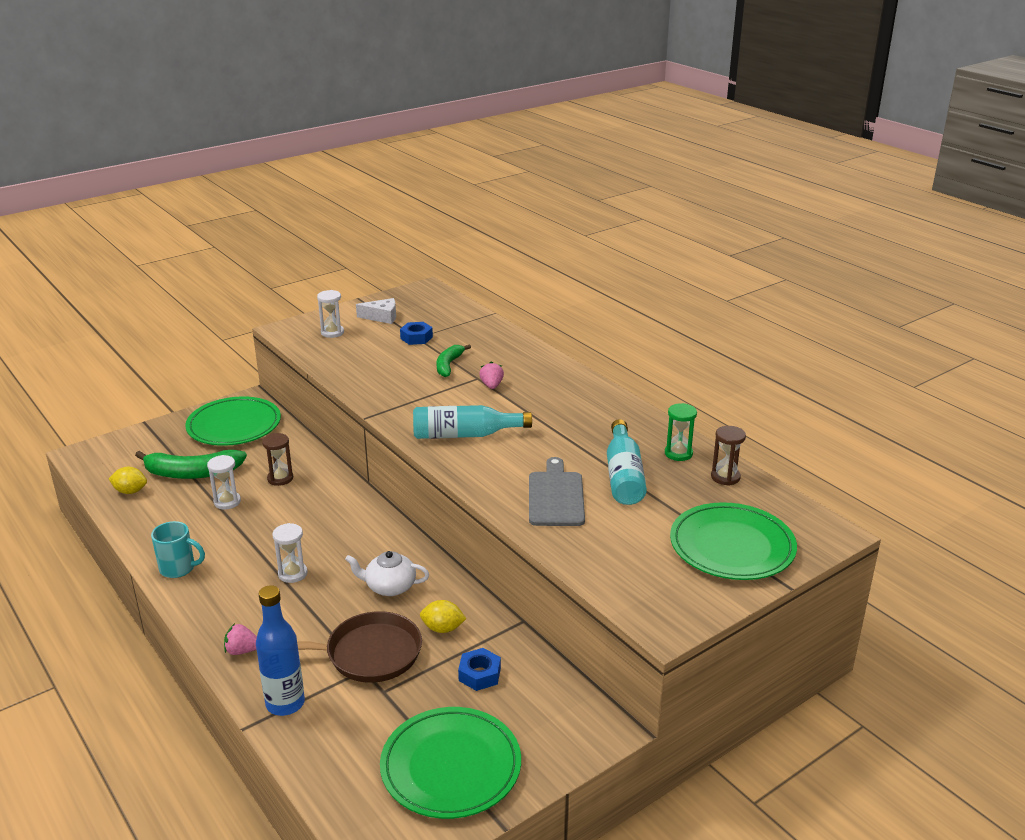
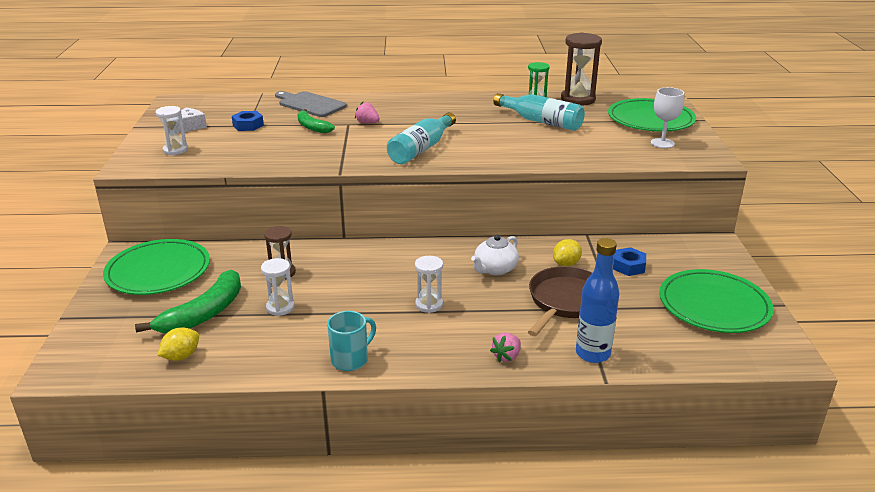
camera: 55 degrees left, 0 degrees up
grey cutting board [529,457,585,526] -> grey cutting board moved to [275,91,347,117]
brown hourglass [711,426,746,486] -> brown hourglass [561,33,602,105], size x1.68
none -> white goblet [651,87,684,148]

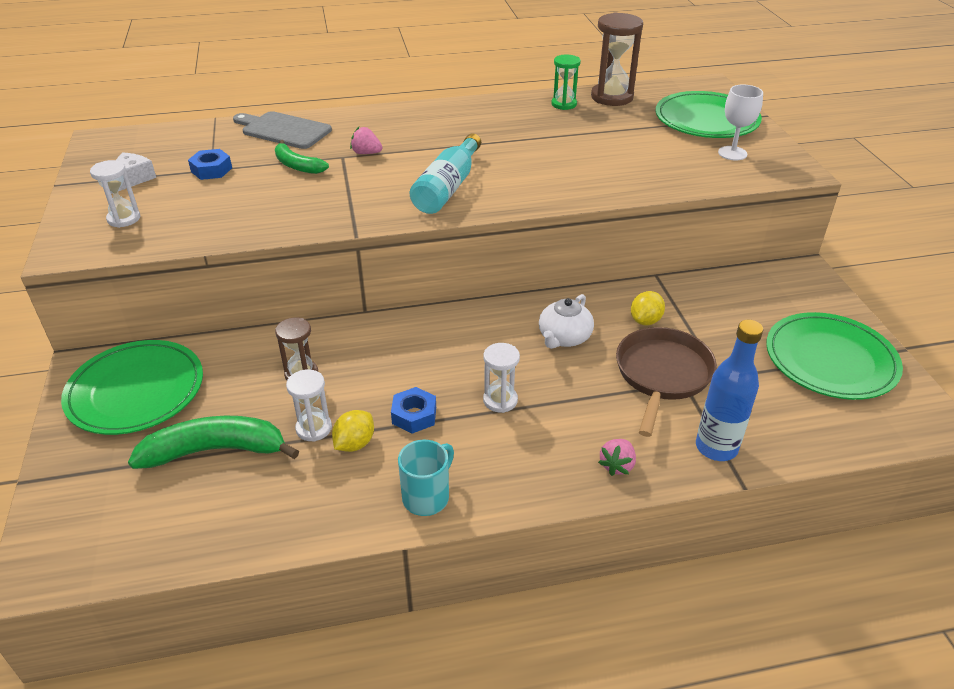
camera: 10 degrees left, 10 degrees up
green banana [135,270,241,334] -> green banana turned 120 degrees counterclockwise [128,415,299,469]
yellow lemon [158,327,199,361] -> yellow lemon moved to [332,410,374,452]
turquoise bottle [493,93,585,131] -> none
blue nut [613,247,646,276] -> blue nut moved to [391,387,436,434]

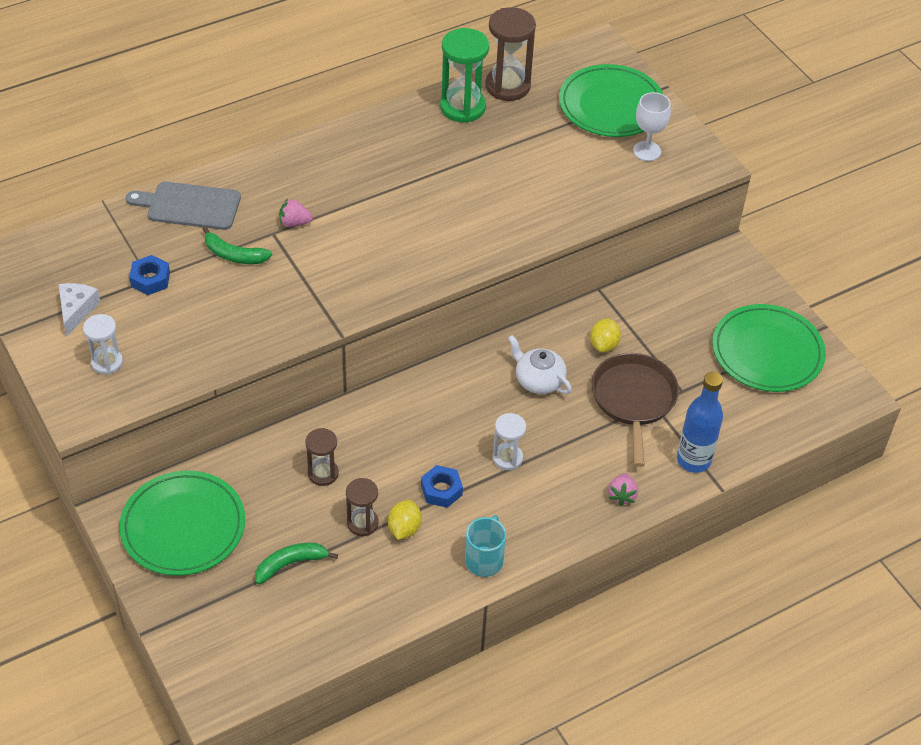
camera: 20 degrees left, 10 degrees up
green banana [128,415,299,469] -> green banana [255,543,338,585], size x0.61
white hourglass [286,369,332,442] -> brown hourglass [346,478,379,536]
turquoise bottle [410,133,481,214] -> none
white teapot [539,294,594,349] -> white teapot turned 120 degrees clockwise [508,335,572,394]
green hourglass [551,55,581,110] -> green hourglass [440,28,489,123], size x1.68

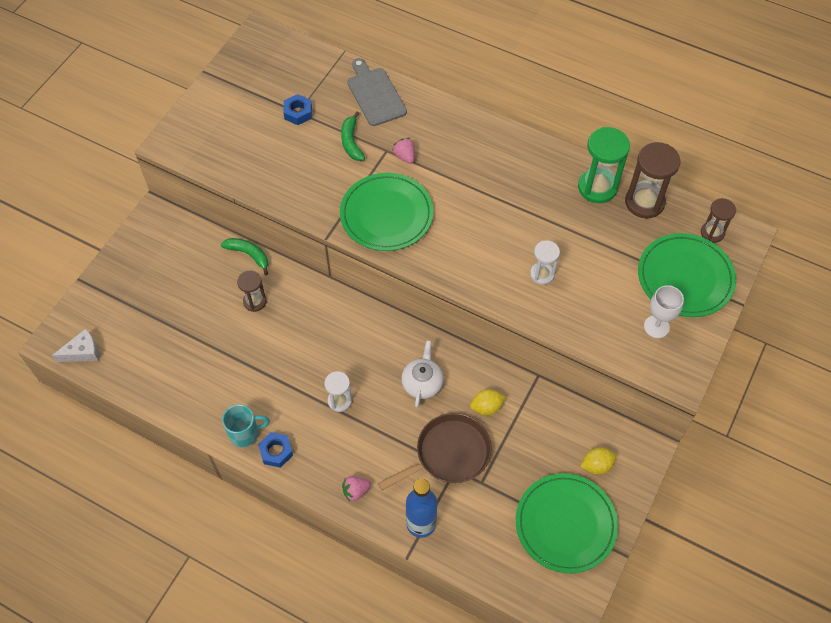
camera: 60 degrees right, 10 degrees up
white cheese [58,283,100,336] -> white cheese moved to [52,329,99,362]
white hourglass [83,314,123,375] -> white hourglass moved to [530,240,560,285]
green plate [119,471,245,576] -> green plate moved to [340,173,434,251]
green banana [255,543,338,585] -> green banana moved to [221,238,268,275]
brown hourglass [346,478,379,536] -> brown hourglass moved to [701,198,736,243]
yellow lemon [388,500,421,540] -> yellow lemon moved to [580,447,616,475]
blue nut [421,465,463,508] -> blue nut moved to [258,432,293,468]

